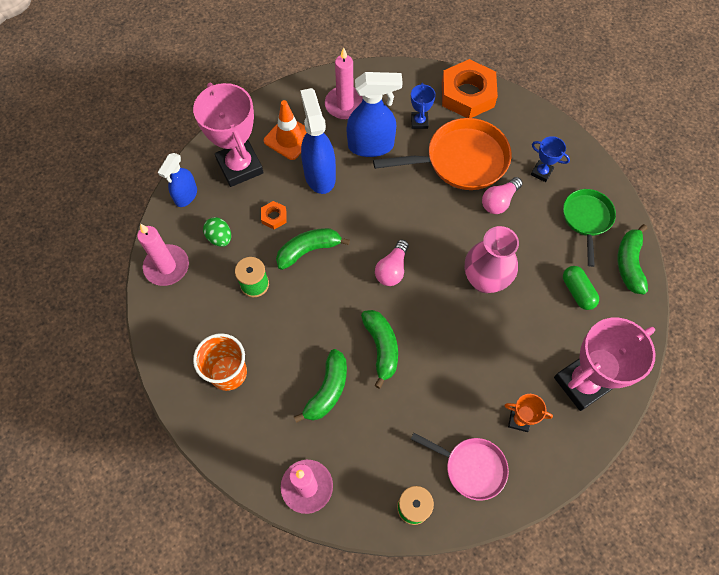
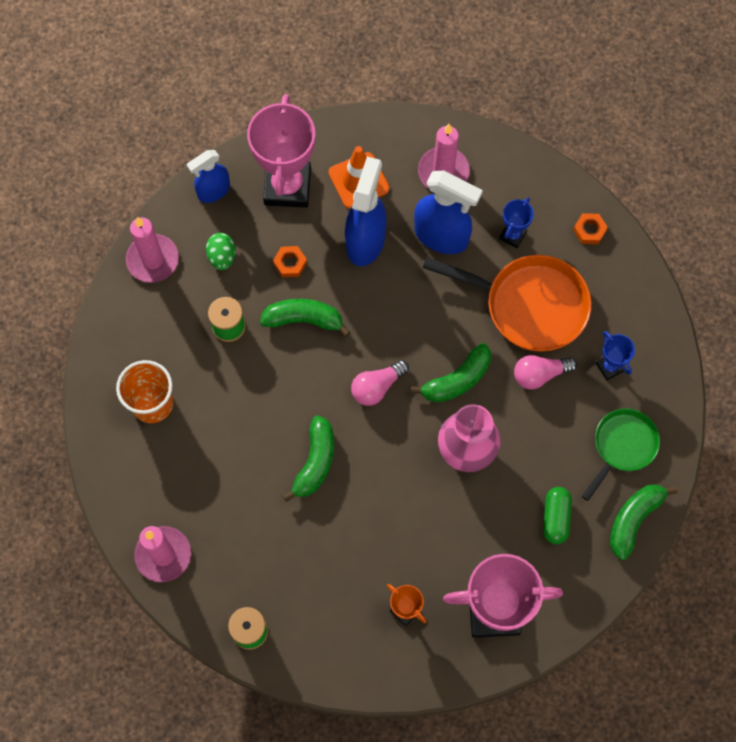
camera: 30 degrees right, 5 degrees up
green banana [294,349,347,423] -> green banana moved to [411,343,491,403]
pink pan [411,433,509,501] -> none
orange nut [442,59,498,118] -> orange nut [573,213,608,244], size x0.43

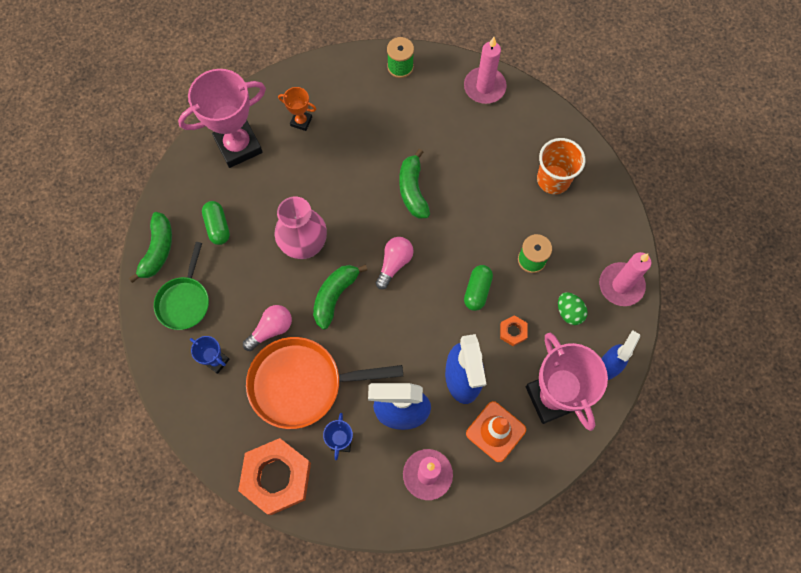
camera: 155 degrees right, 0 degrees up
green banana [260,299,350,337] -> green capsule [464,265,493,311]
orange nut [573,213,608,244] -> orange nut [238,438,311,515], size x2.31

